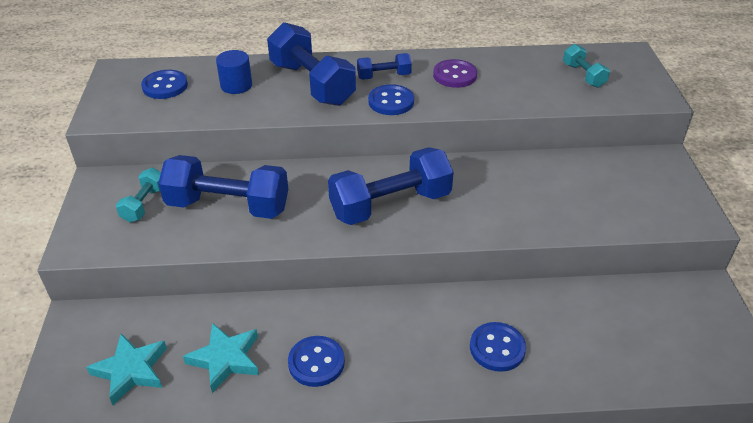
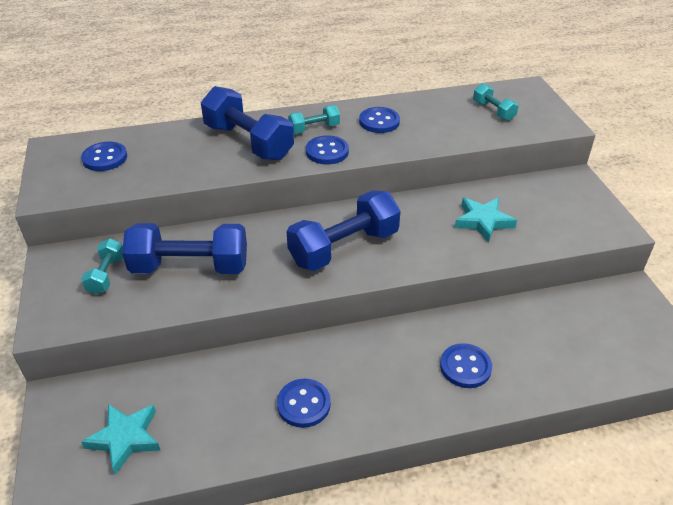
camera: 10 degrees left, 0 degrees up
turquoise star [183,323,259,393] -> turquoise star moved to [455,198,517,243]
blue cylinder [216,50,252,94] -> none
blue dumbbell [357,53,412,80] -> turquoise dumbbell [288,105,340,134]
purple button [433,59,477,88] -> blue button [359,107,400,133]

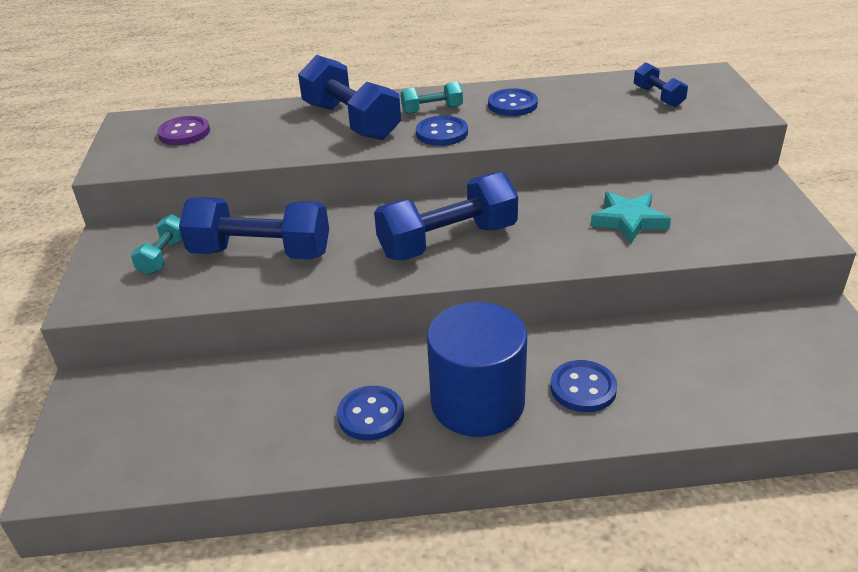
camera: 10 degrees right, 5 degrees down
blue button [81,142,127,171] -> purple button [157,116,210,145]
turquoise star [81,404,160,475] -> none
turquoise dumbbell [473,83,518,121] -> blue dumbbell [634,62,688,107]
none -> blue cylinder [427,302,527,437]

